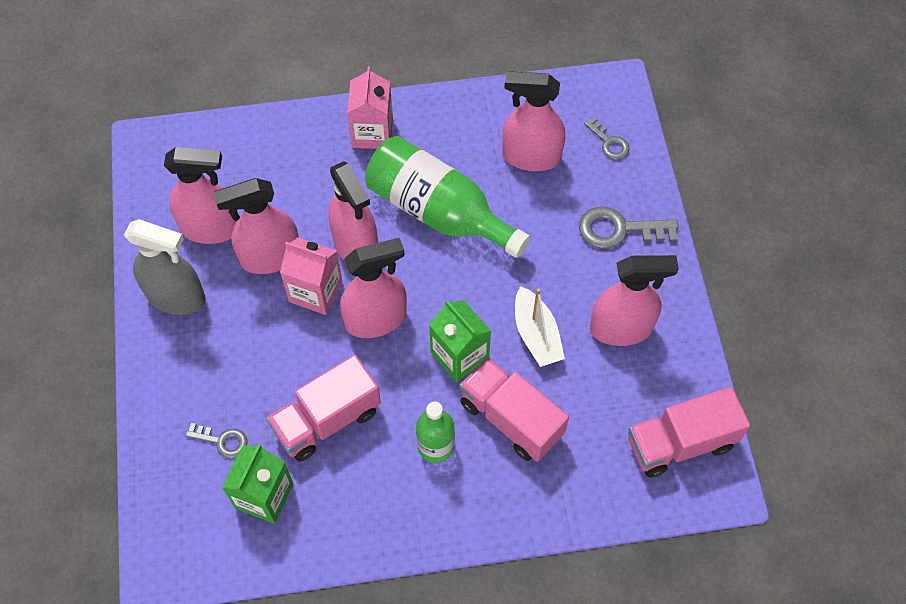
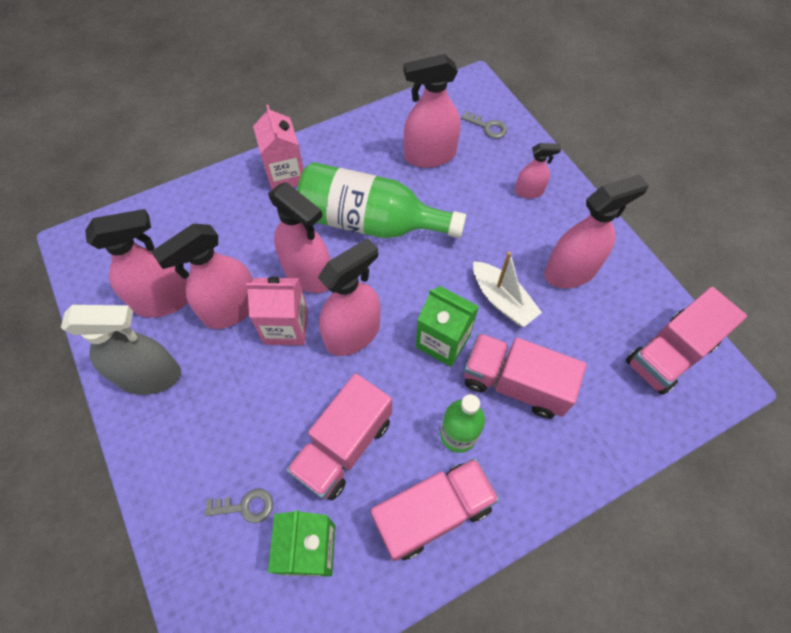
camera: 20 degrees left, 0 degrees up
grey key [579,206,678,249] -> pink spray bottle [515,143,561,199]
none -> pink truck [371,458,500,561]

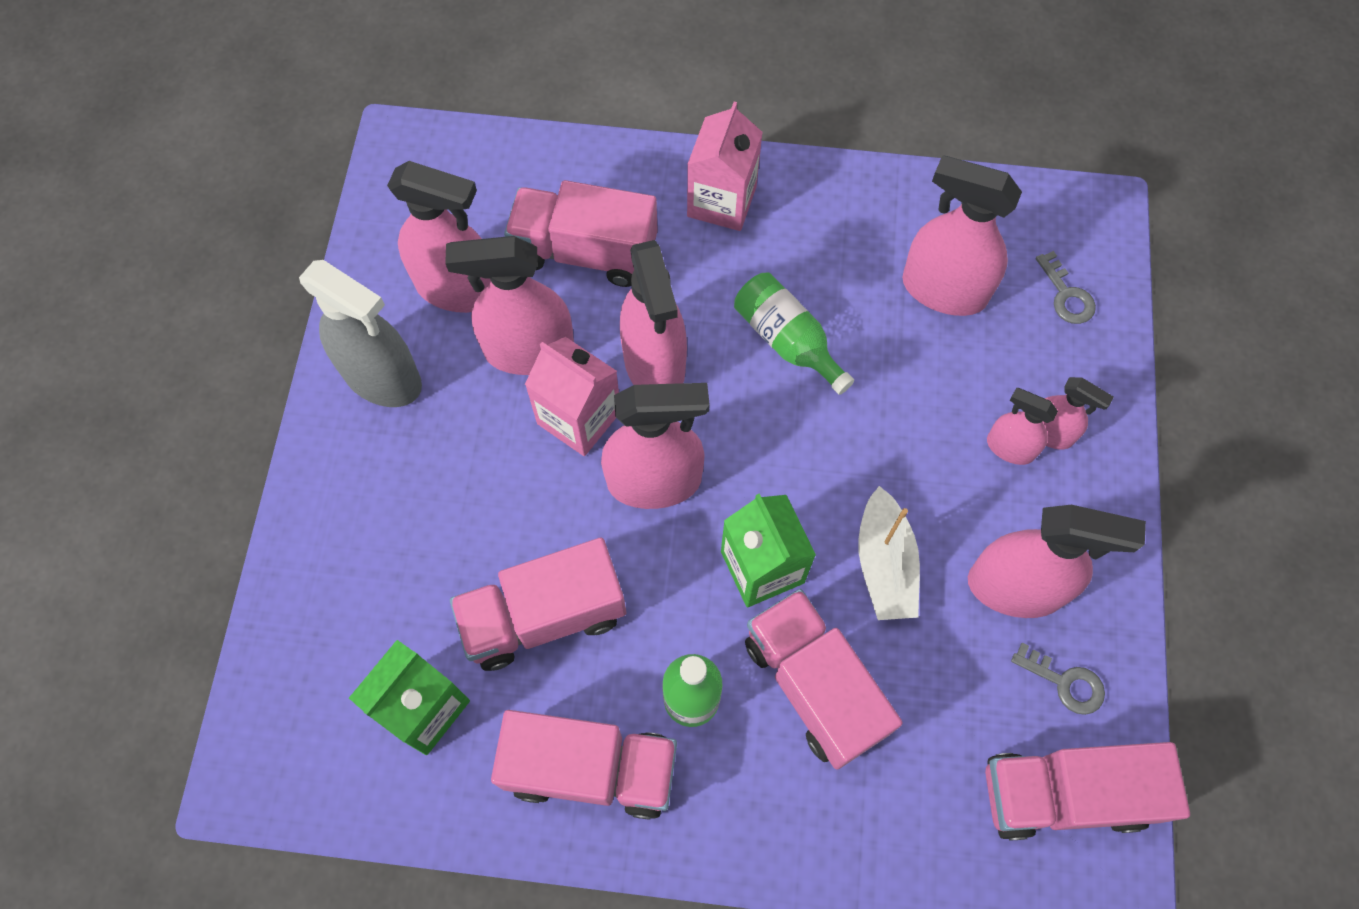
camera: 35 degrees right, 5 degrees up
grey key [205,488,273,523] -> grey key moved to [1011,643,1105,715]
green bottle [297,162,466,238] -> green bottle [734,273,854,395], size x0.55
none -> pink truck [504,180,658,287]
none -> pink spray bottle [987,388,1058,465]

